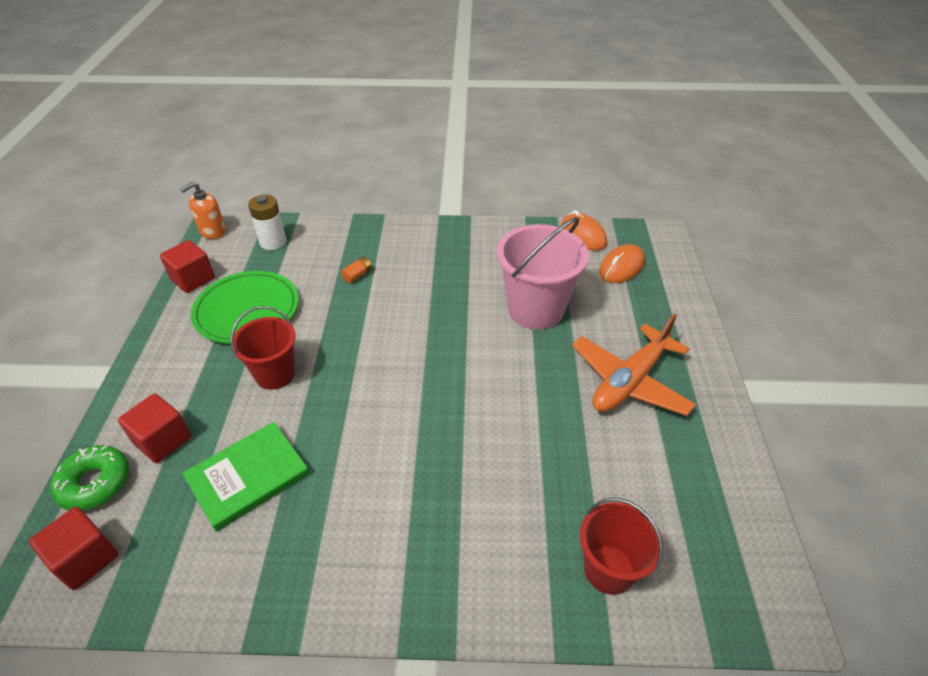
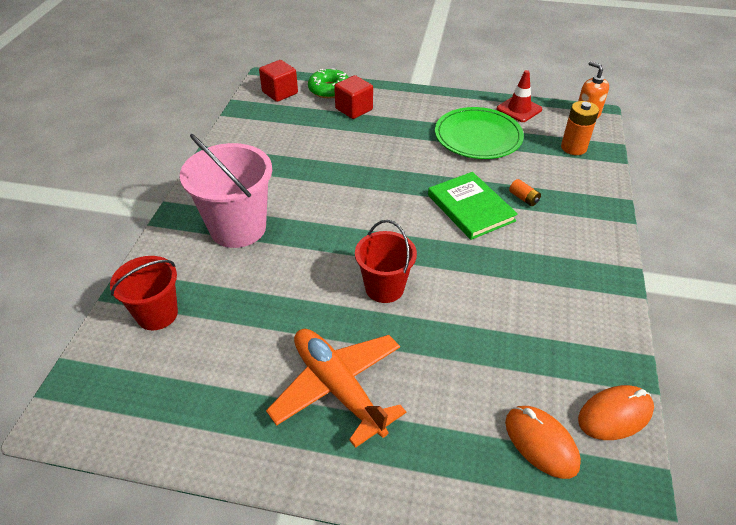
camera: 100 degrees right, 0 degrees up
red cube [160,240,215,293] -> red traffic cone [497,70,542,122]
green book [182,422,310,532] -> green book moved to [428,172,518,240]
red bucket [230,306,296,390] -> red bucket moved to [355,220,417,303]
white battery [248,195,287,250] -> orange battery [561,101,599,155]
pink bucket [497,217,589,330] -> pink bucket moved to [180,134,272,248]

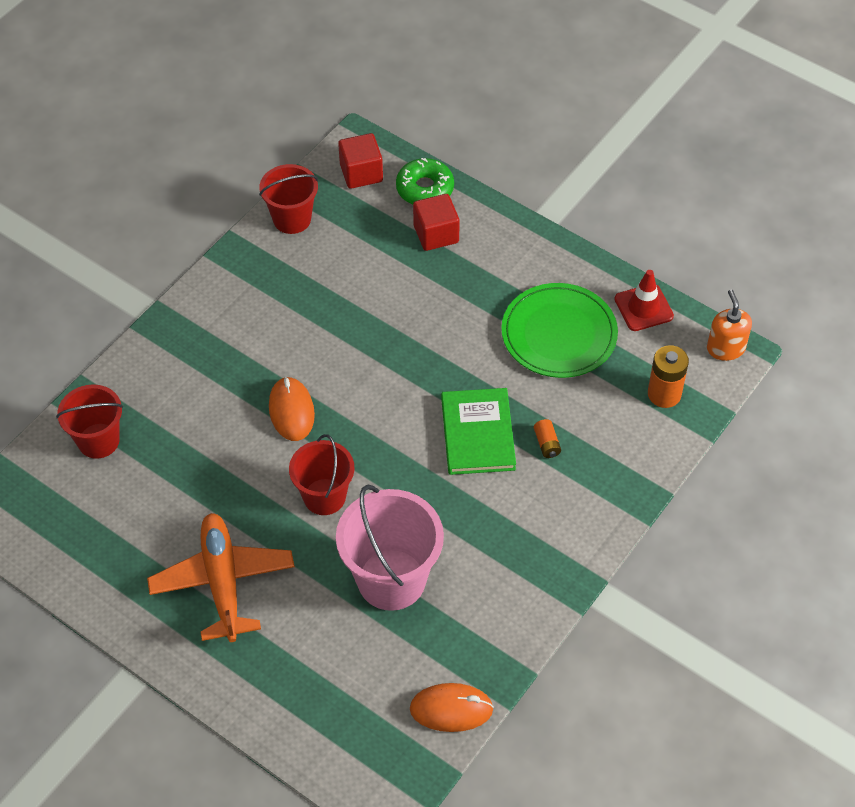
camera: 25 degrees right, 10 degrees up
pink bucket [180,134,272,248] -> pink bucket moved to [336,485,444,611]
orange mouse [505,406,581,479] -> orange mouse moved to [269,376,315,441]
none -> red bucket [259,164,318,234]

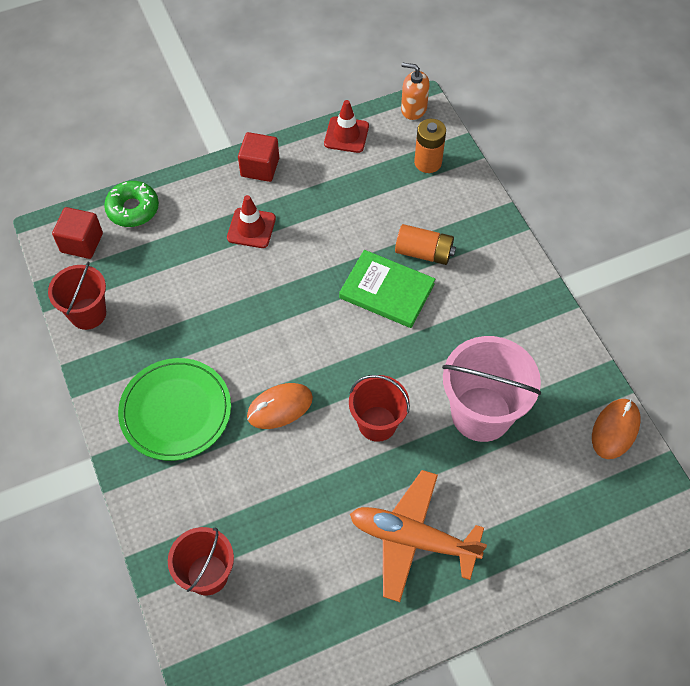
camera: 60 degrees left, 5 degrees up
orange mouse [269,376,315,441] -> orange mouse turned 45 degrees counterclockwise [247,383,313,429]
red cube [413,194,460,251] -> red cube moved to [238,132,279,182]
green plate [501,283,618,378] -> green plate moved to [118,358,231,461]
orange battery [534,419,561,458] -> orange battery [395,224,456,265], size x1.81
none -> red traffic cone [227,195,276,248]

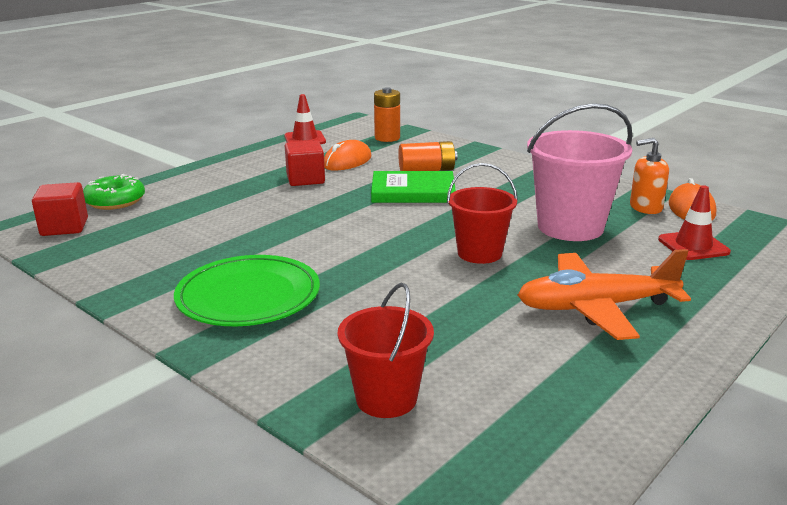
camera: 25 degrees left, 35 degrees down
red bucket [48,262,106,330] -> none
red traffic cone [227,195,276,248] -> red traffic cone moved to [658,185,731,260]
red cube [238,132,279,182] -> red cube moved to [285,140,325,186]
orange mouse [247,383,313,429] -> orange mouse moved to [324,140,371,170]
orange soap dispenser [401,62,429,120] -> orange soap dispenser moved to [630,138,669,214]

